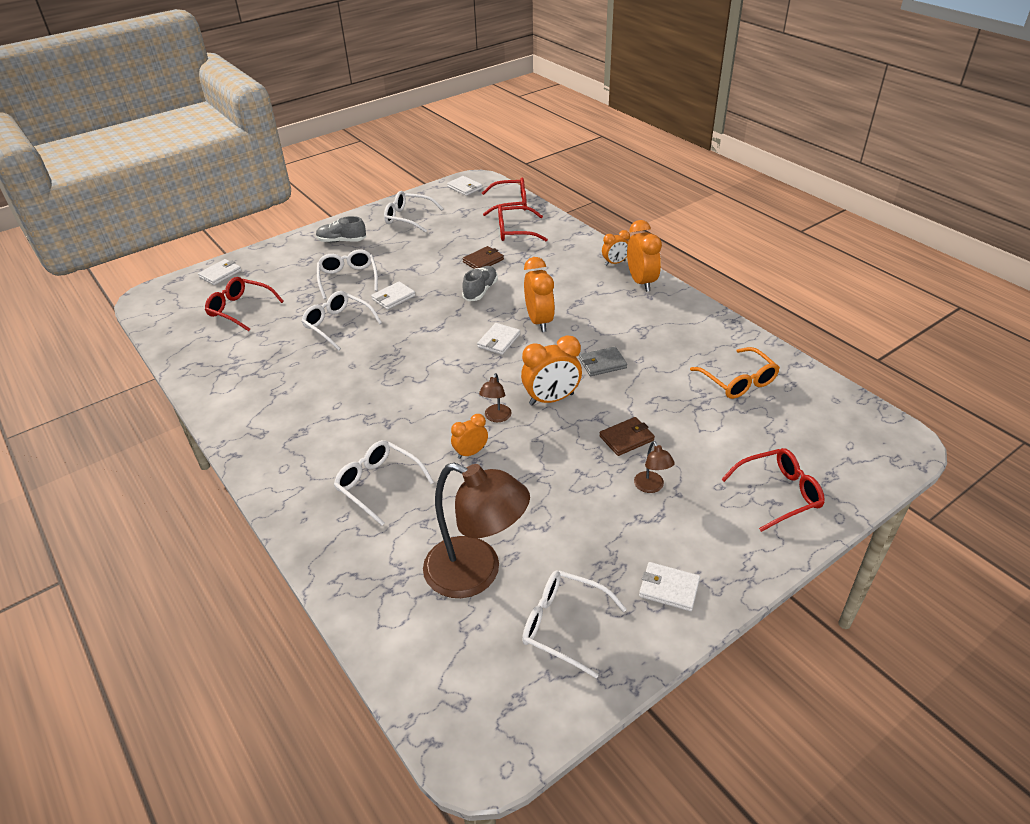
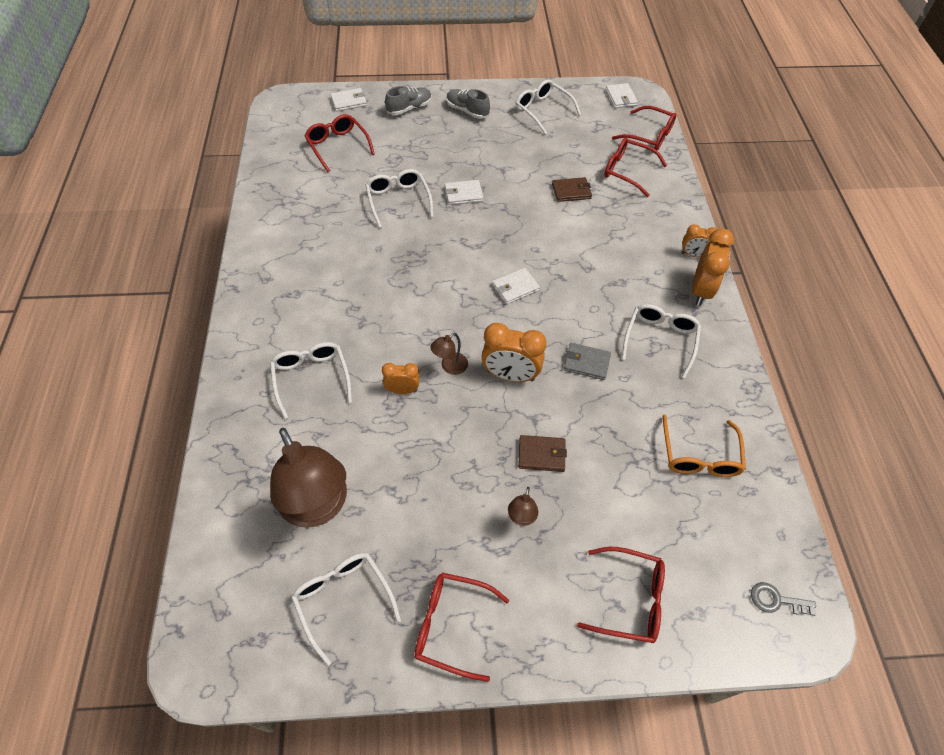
camera: 30 degrees right, 15 degrees up
white glasses [317,249,378,299] -> white glasses moved to [622,304,701,378]
grey shoe [462,266,498,301] -> grey shoe moved to [385,86,432,115]
orange clock [524,257,555,332] -> none
white wallet [639,562,700,611] -> red glasses [414,572,509,682]
none -> grey key [751,582,816,616]

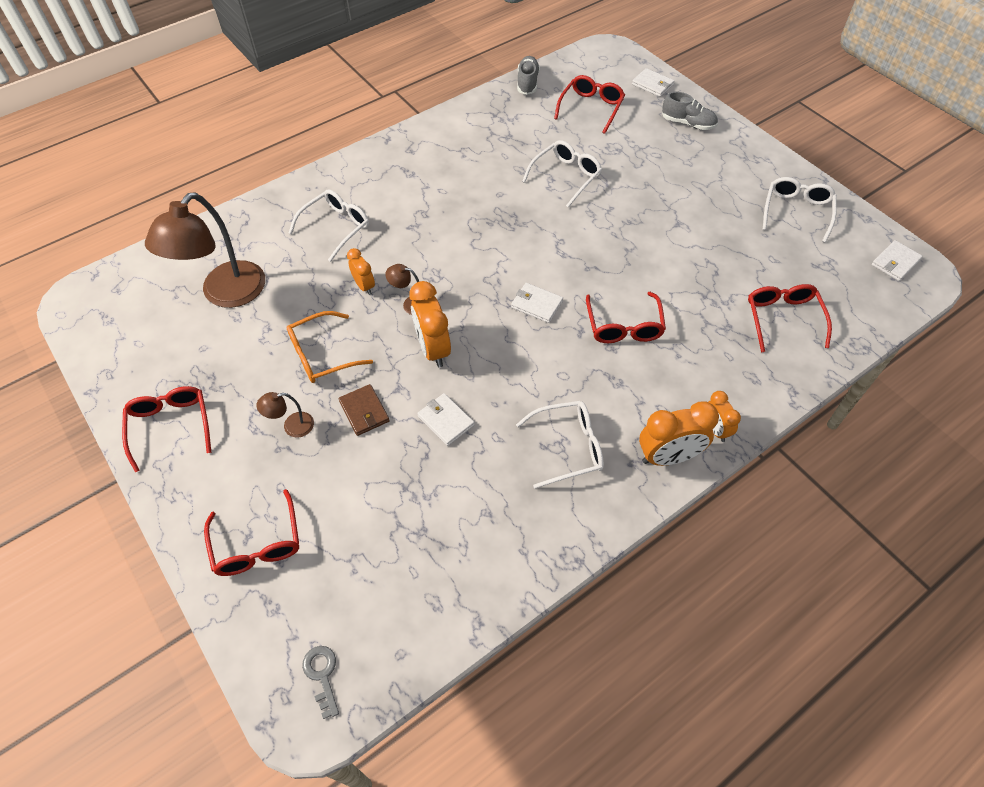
camera: 60 degrees right, 0 degrees up
white glasses [291,553,401,666] -> none
white wallet [445,180,484,205] -> white wallet moved to [417,393,475,446]
grey shoe [447,89,490,119] -> grey shoe moved to [517,56,540,95]
brown wallet [552,177,592,202] -> none
grey wallet [564,343,611,380] -> none
red glasses [612,106,676,150] -> red glasses moved to [586,292,666,343]
orange glasses [662,415,746,477] -> orange glasses moved to [286,311,373,383]

